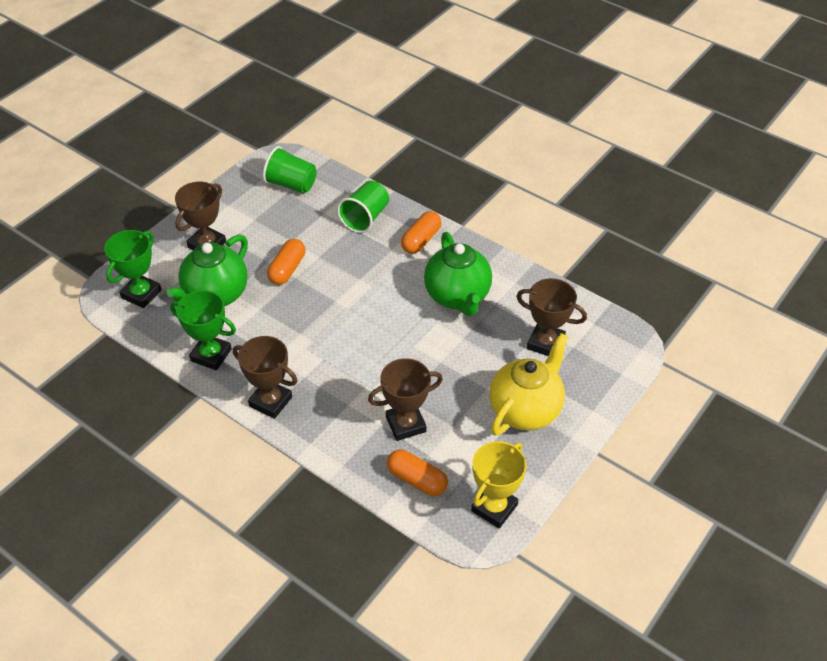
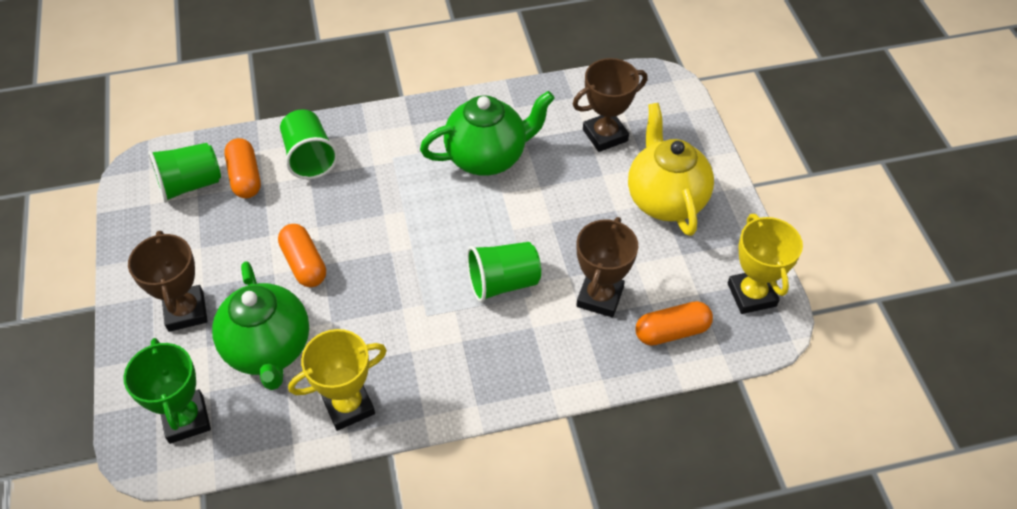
camera: 50 degrees left, 5 degrees up
green trophy [170,290,236,370] -> yellow trophy [288,329,387,431]
brown trophy [233,336,298,419] -> none
orange capsule [401,211,441,254] -> orange capsule moved to [224,138,261,198]
green teapot [424,232,492,316] -> green teapot turned 45 degrees counterclockwise [420,91,555,176]
none -> green cup [467,242,541,302]

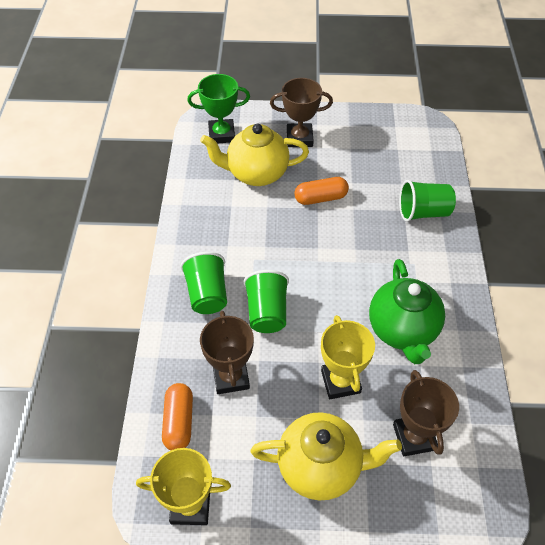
camera: 105 degrees right, 0 degrees up
green cup [148,143,221,203] -> green cup moved to [180,252,227,314]
green teapot [212,261,309,390] -> yellow teapot [200,124,309,186]
orange capsule [224,138,261,198] -> none
yellow trophy [288,329,387,431] -> yellow trophy moved to [321,315,375,399]
brown trophy [576,217,638,317] -> brown trophy turned 45 degrees clockwise [200,311,254,394]

